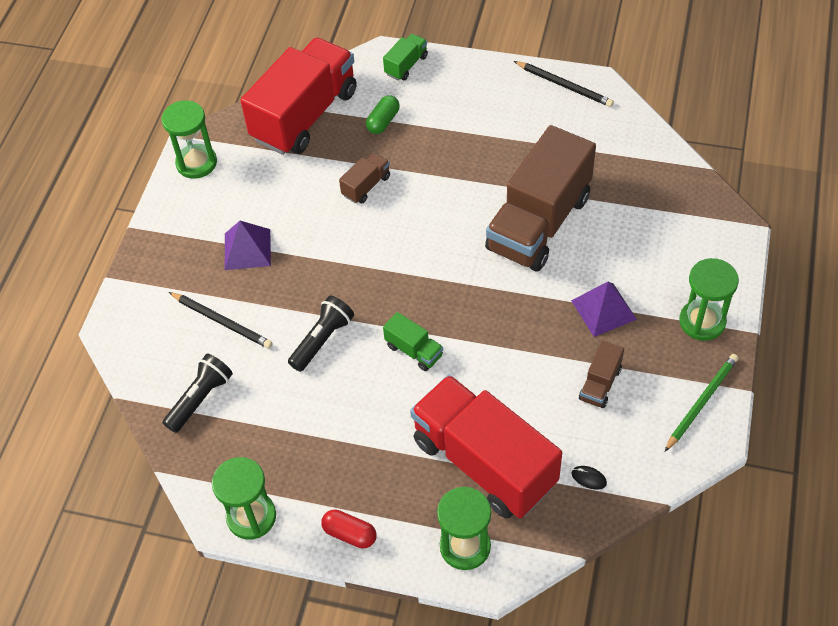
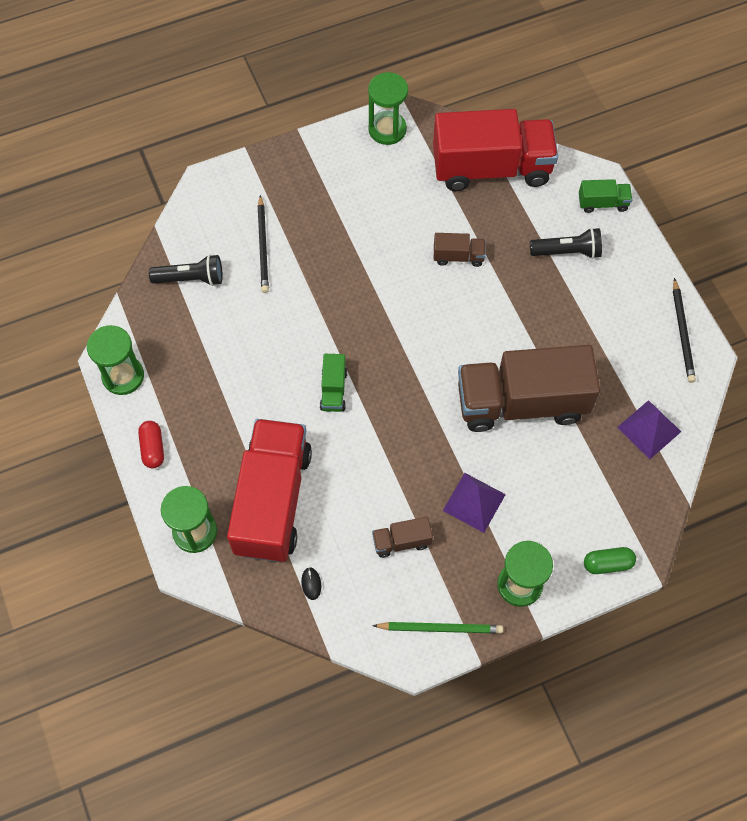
camera: 50 degrees right, 10 degrees up
purple pyramid [225,221,271,270] -> purple pyramid moved to [617,400,681,459]
black flashlight [288,296,354,372] -> black flashlight moved to [530,228,602,259]
green capsule [366,95,400,134] -> green capsule moved to [584,547,636,574]

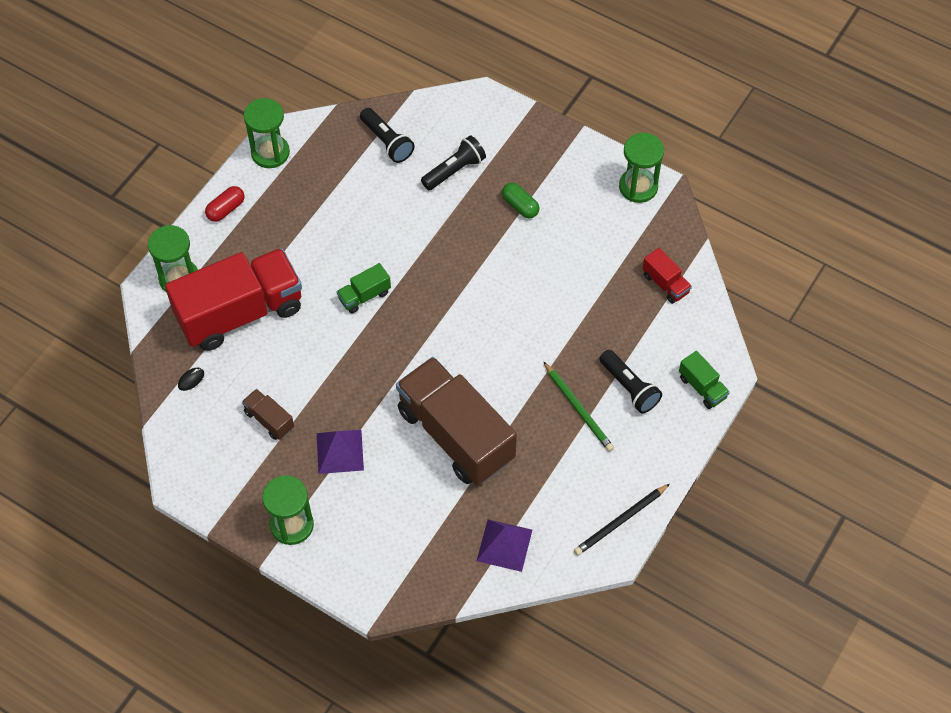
camera: 55 degrees right, 5 degrees down
black pencil [258,195,269,293] -> black flashlight [421,135,486,190]
green pencil [372,622,503,634] -> green pencil moved to [543,361,614,452]
red truck [433,109,558,191] -> red truck [642,248,692,304], size x0.42
brown truck [434,233,486,267] -> none
green capsule [584,547,636,574] -> green capsule moved to [502,183,539,218]

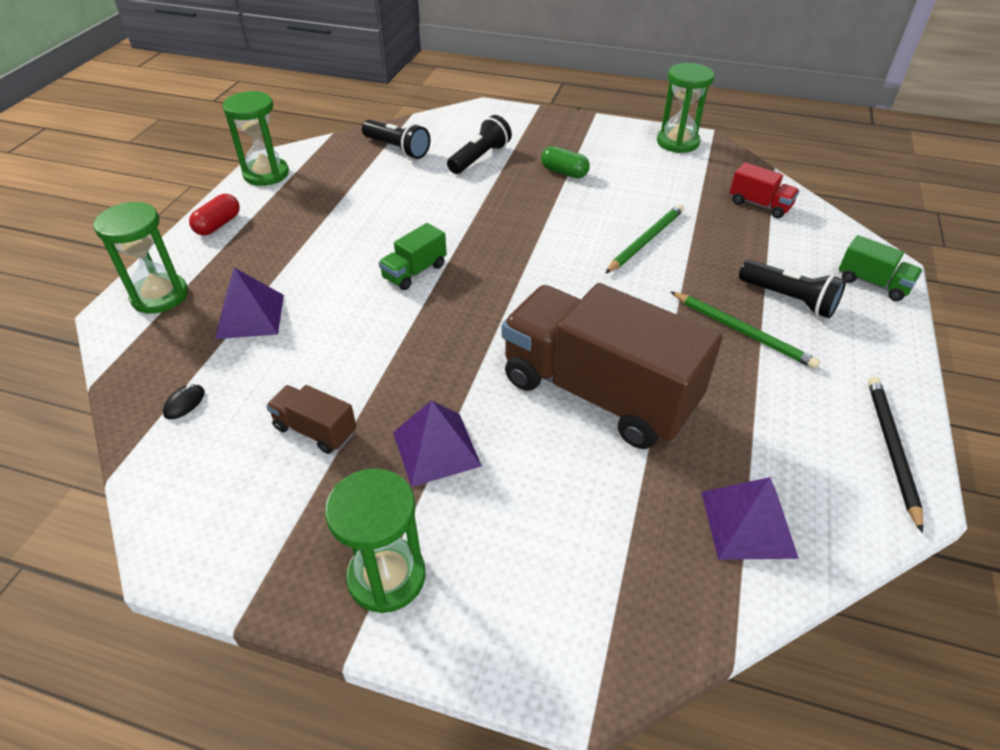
camera: 15 degrees left, 15 degrees down
red truck [165,248,302,351] -> purple pyramid [215,268,284,339]
black pencil [574,484,670,556] -> black pencil turned 150 degrees clockwise [868,377,923,533]
none -> green pencil [605,204,684,273]

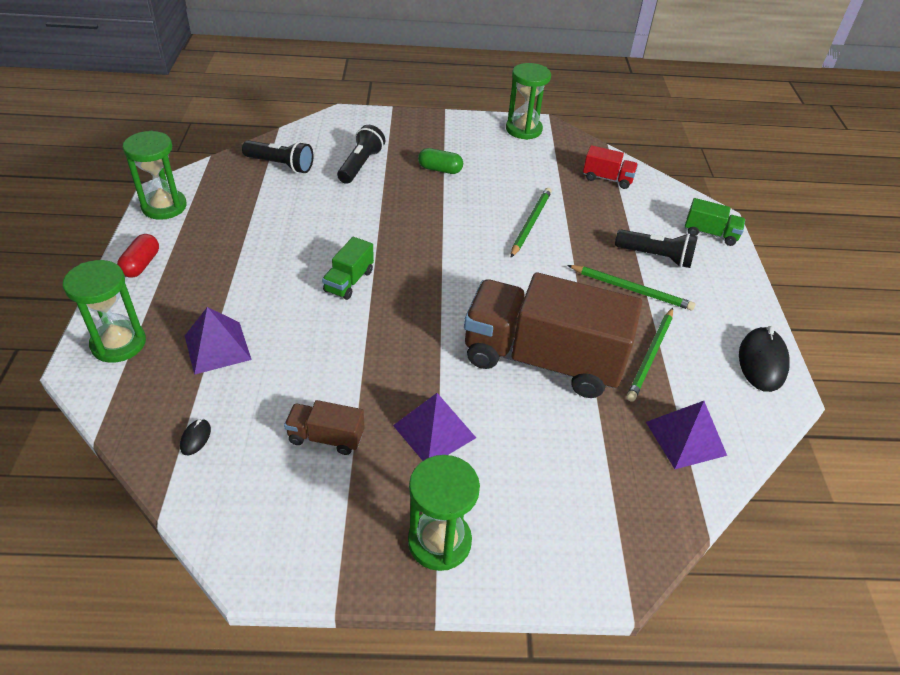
camera: 20 degrees left, 0 degrees up
black pencil [868,377,923,533] -> black mouse [739,326,790,392]
none -> green pencil [626,308,673,402]

